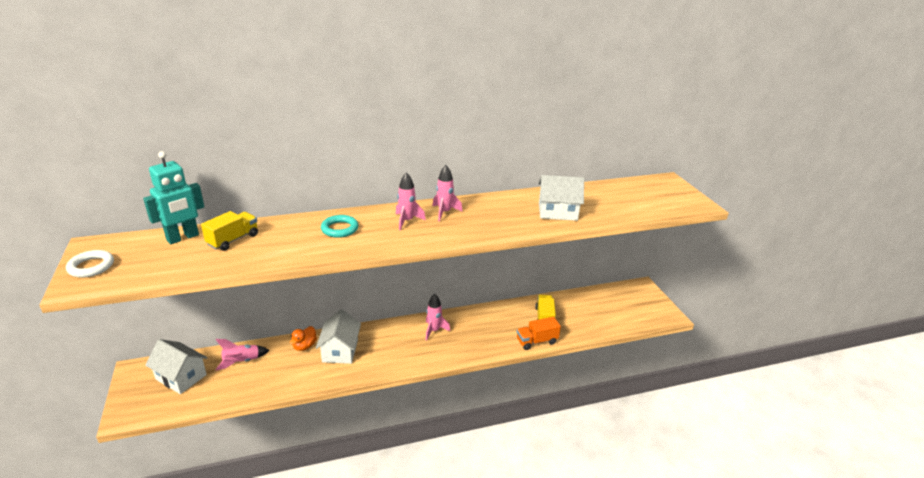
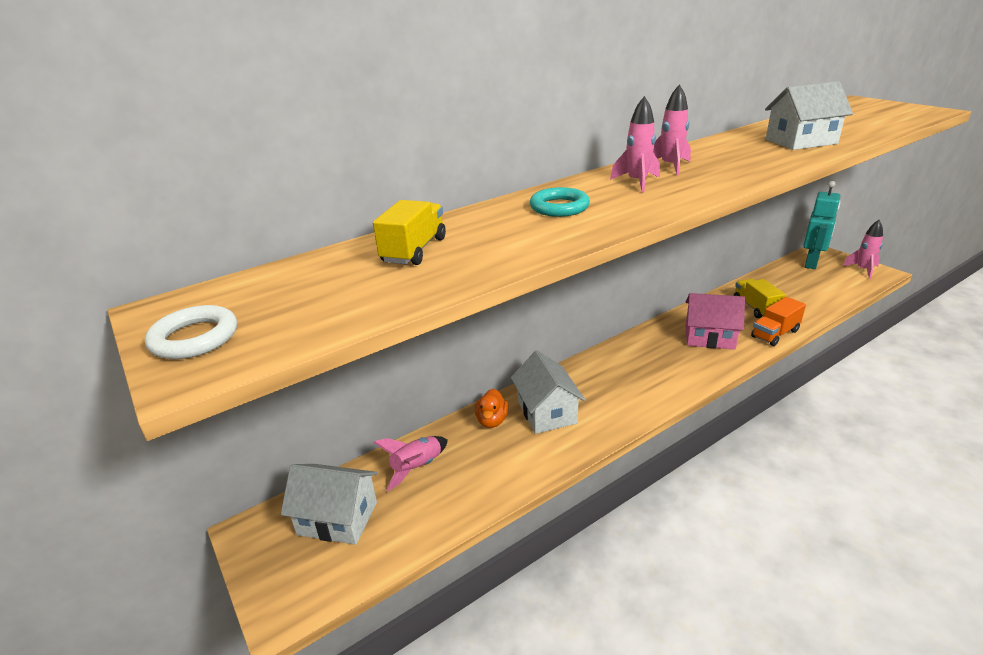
camera: 15 degrees left, 0 degrees up
turquoise robot [143,151,204,244] -> turquoise robot moved to [803,181,840,269]
pink rocket [426,294,450,340] -> pink rocket moved to [843,220,883,279]
none -> pink house [685,293,745,350]

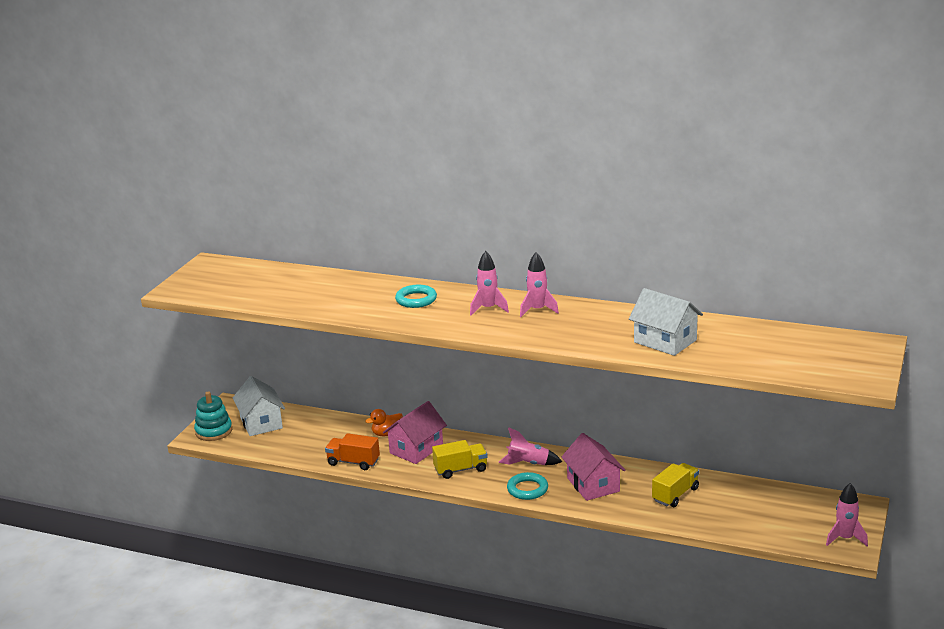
camera: 55 degrees right, 5 degrees down
white ring [145,305,237,359] -> none
yellow truck [373,200,446,265] -> yellow truck moved to [432,440,488,479]
pink rocket [373,436,448,491] -> pink rocket moved to [498,427,562,465]
white house [511,351,585,434] -> pink house [383,401,447,464]
orange truck [751,297,806,346] -> orange truck moved to [325,433,380,470]
turquoise robot [803,181,840,269] -> none
none -> turquoise stacking toy [194,392,232,441]
none -> turquoise ring [507,472,548,500]

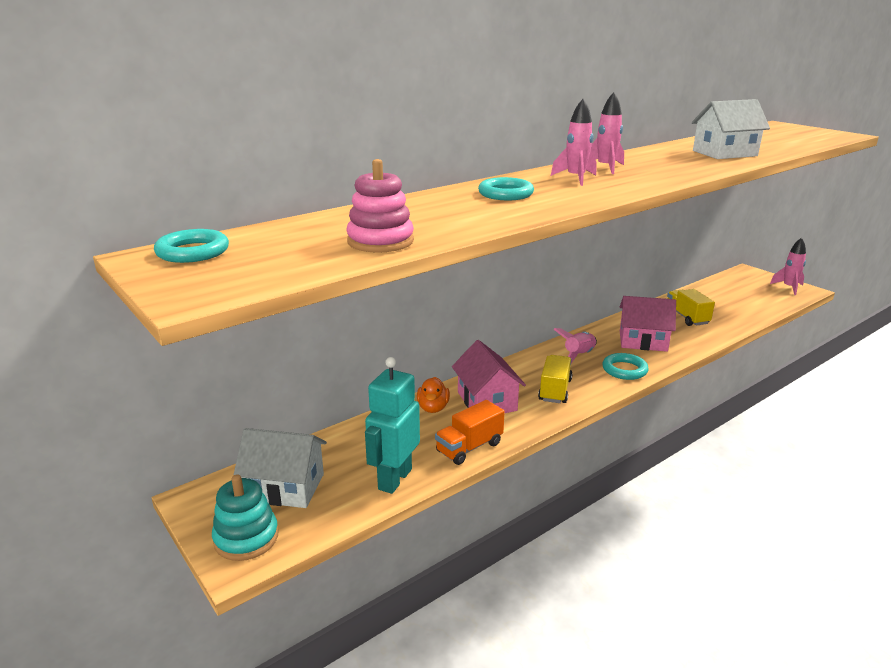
camera: 60 degrees left, 0 degrees up
none -> turquoise ring [154,229,229,263]
none -> pink stacking toy [346,159,414,253]
none -> turquoise robot [365,357,420,494]

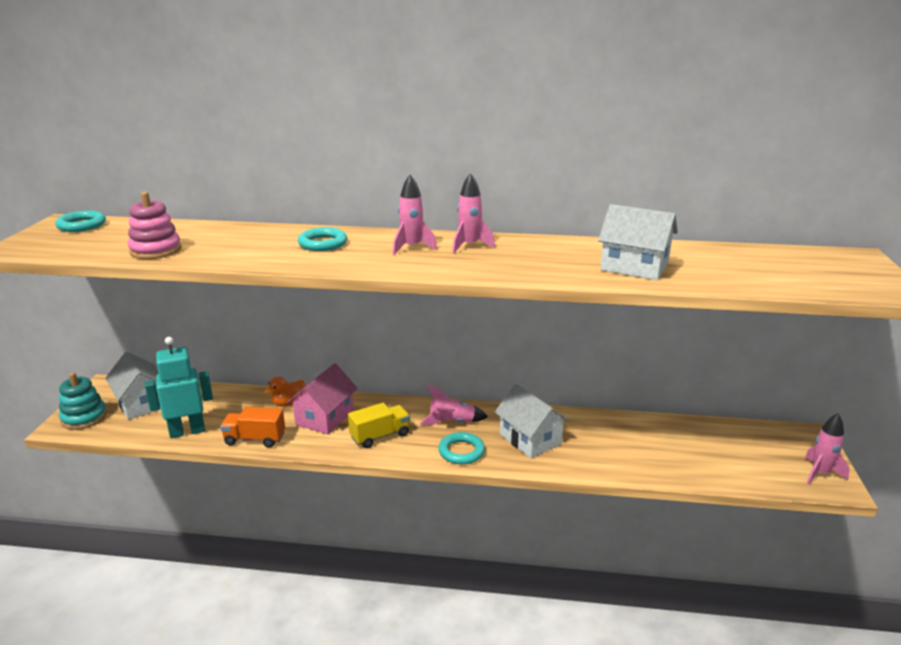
camera: 45 degrees right, 0 degrees up
pink house [620,296,676,352] -> white house [495,384,570,458]
yellow truck [667,289,715,326] -> none

